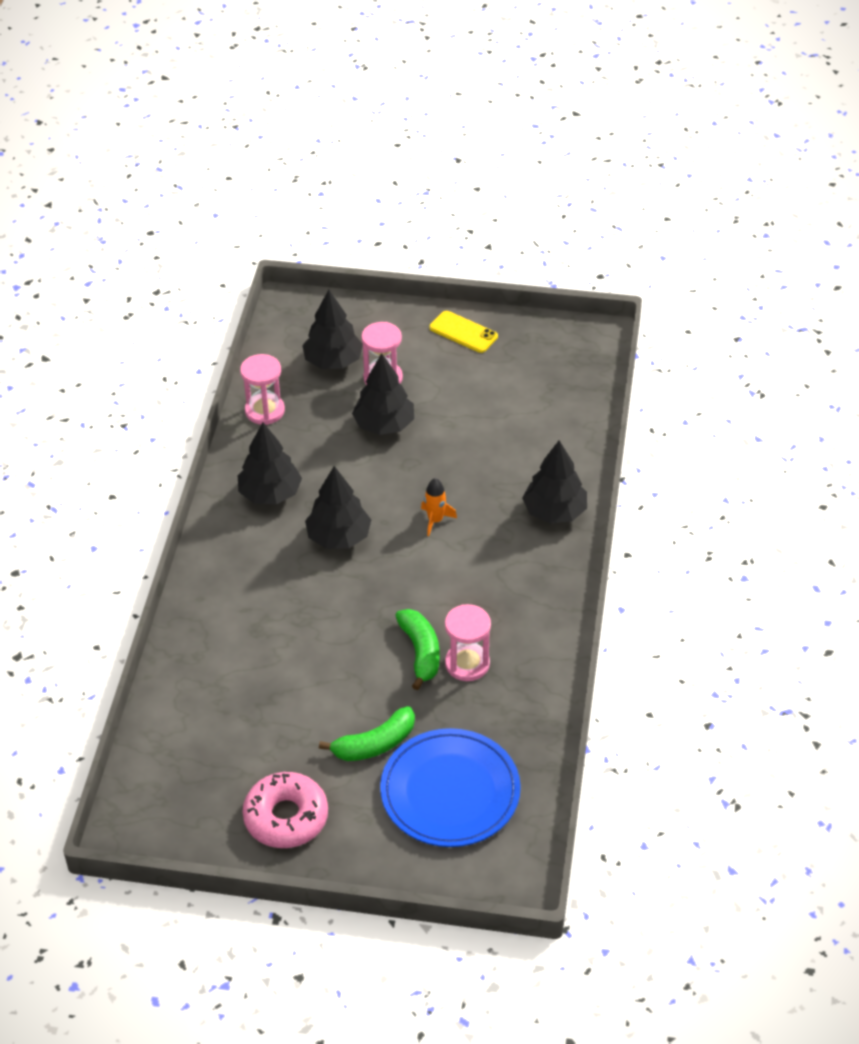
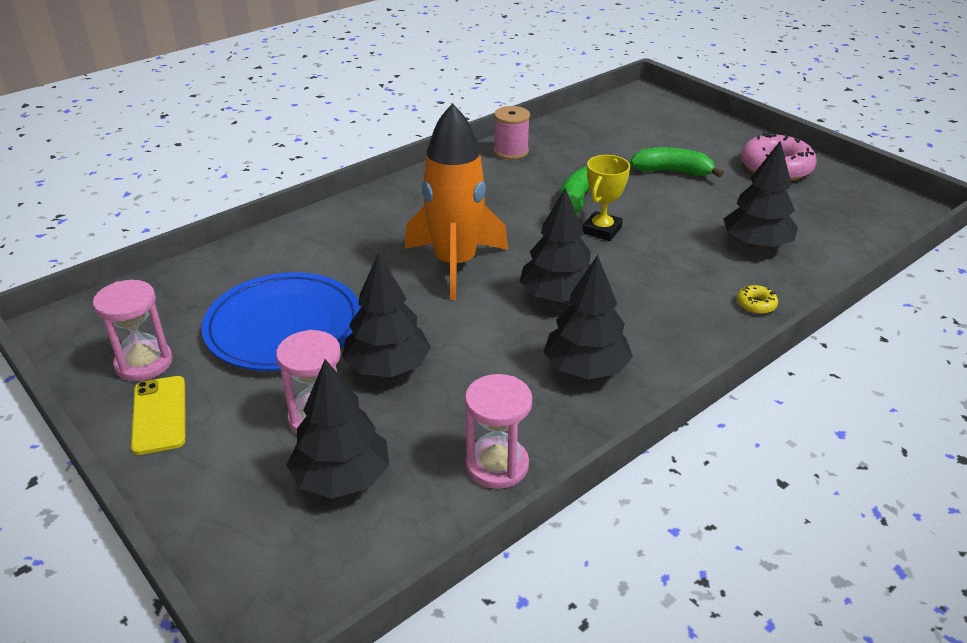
camera: 140 degrees left, 10 degrees down
blue plate [380,728,521,847] -> blue plate moved to [201,272,361,371]
orange rocket [421,478,457,536] -> orange rocket [405,103,508,300], size x2.41
pink hourglass [445,604,491,681] -> pink hourglass moved to [93,280,173,381]
black tree [522,440,587,523] -> black tree moved to [723,141,798,249]
none -> pink spool [494,106,530,160]
none -> yellow trophy [583,155,630,241]
none -> yellow donut [737,285,778,314]

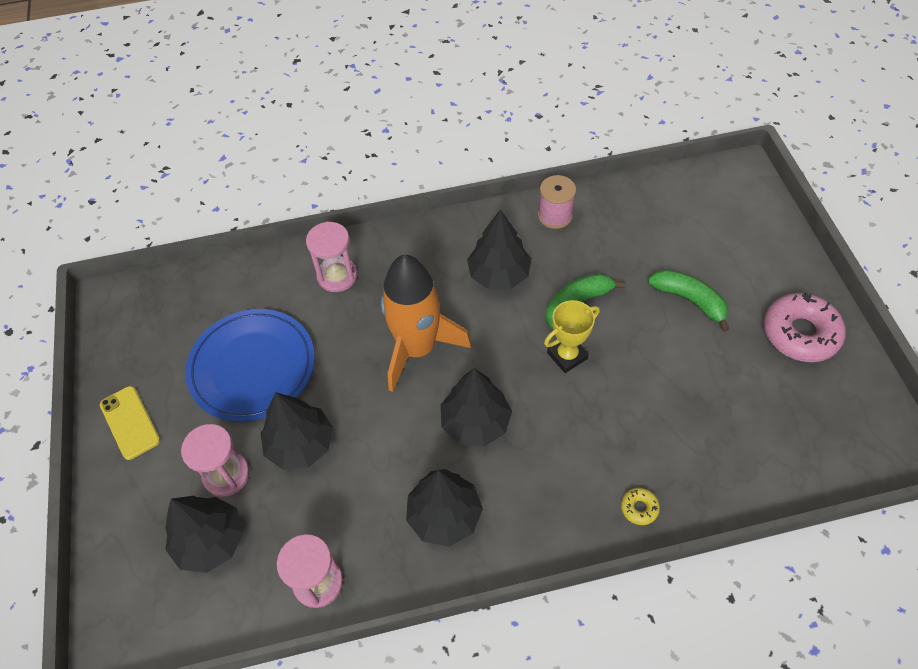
camera: 30 degrees right, 20 degrees up
pink hourglass [93,280,173,381] -> pink hourglass moved to [306,222,357,292]
yellow phone [131,376,186,455] -> yellow phone turned 45 degrees counterclockwise [100,386,160,460]
black tree [723,141,798,249] -> black tree moved to [467,209,531,289]

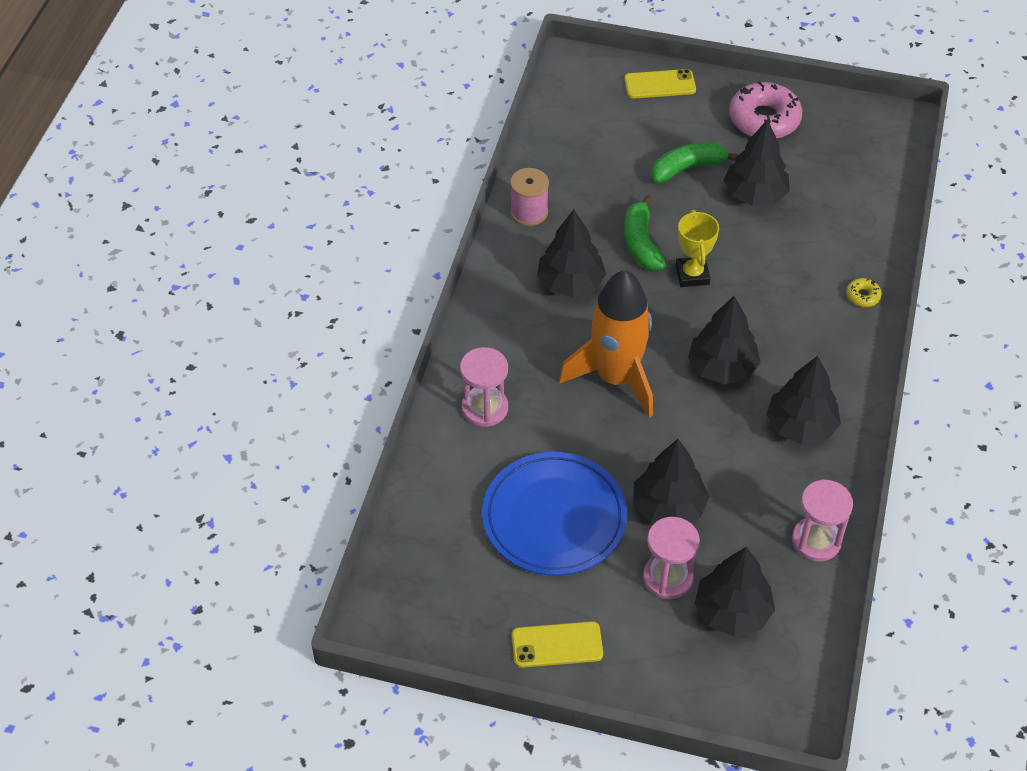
camera: 65 degrees left, 5 degrees down
none -> yellow phone [624,69,696,99]
none -> black tree [724,119,790,206]

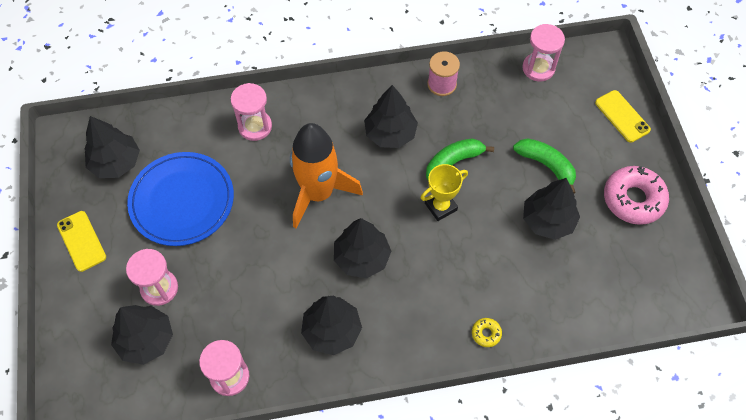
camera: 65 degrees right, 10 degrees up
black tree [633,439,709,524] -> black tree moved to [85,116,140,178]
none -> pink hourglass [522,24,565,81]

